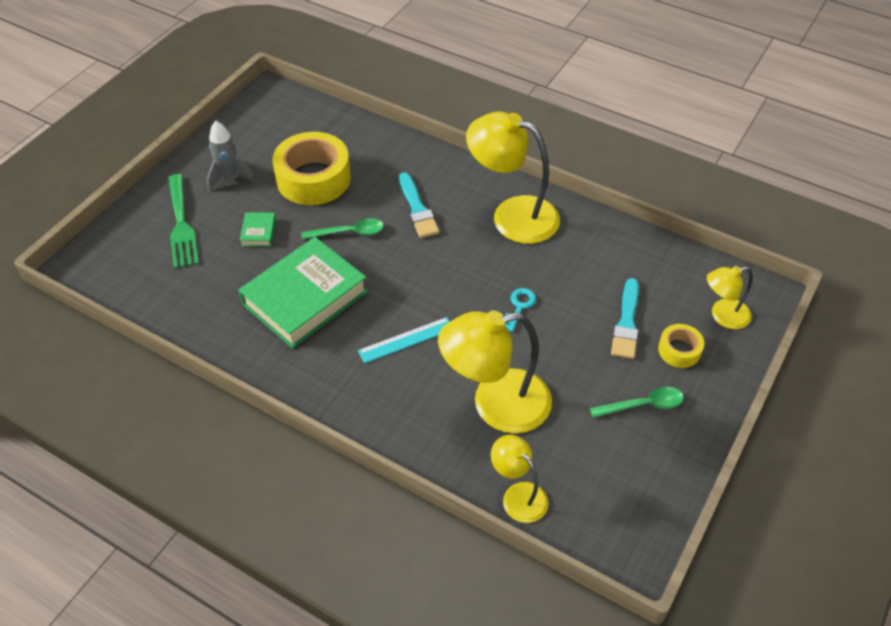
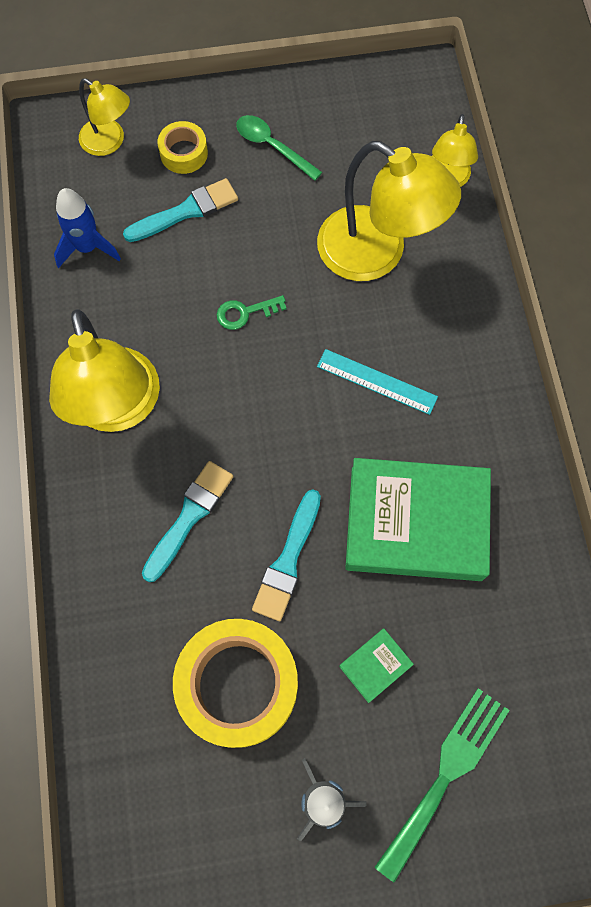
camera: 130 degrees left, 20 degrees up
green spoon [301,218,384,239] -> turquoise brush [252,490,321,621]
turquoise key [505,288,536,332] -> green key [217,295,287,330]
none -> blue rocket [54,188,121,268]

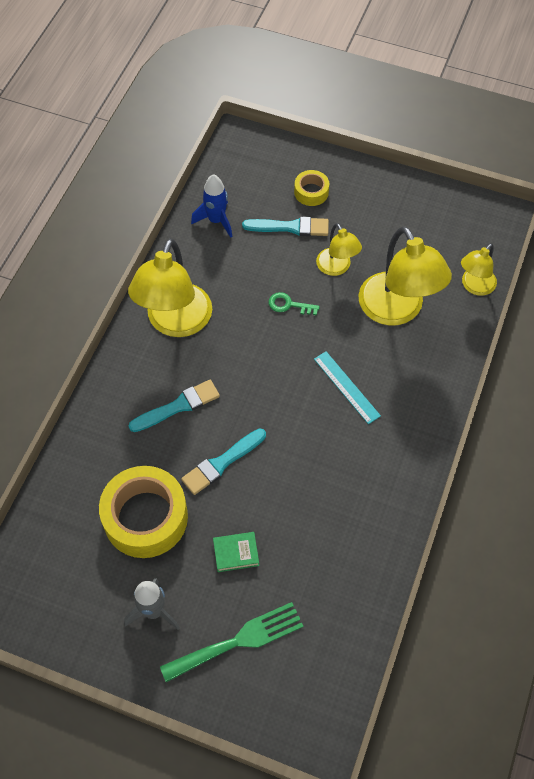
camera: 30 degrees right, 10 degrees down
yellow lamp [79,78,130,156] -> yellow lamp moved to [316,223,362,276]
green spoon [236,115,322,181] -> none
green book [345,458,491,581] -> none

